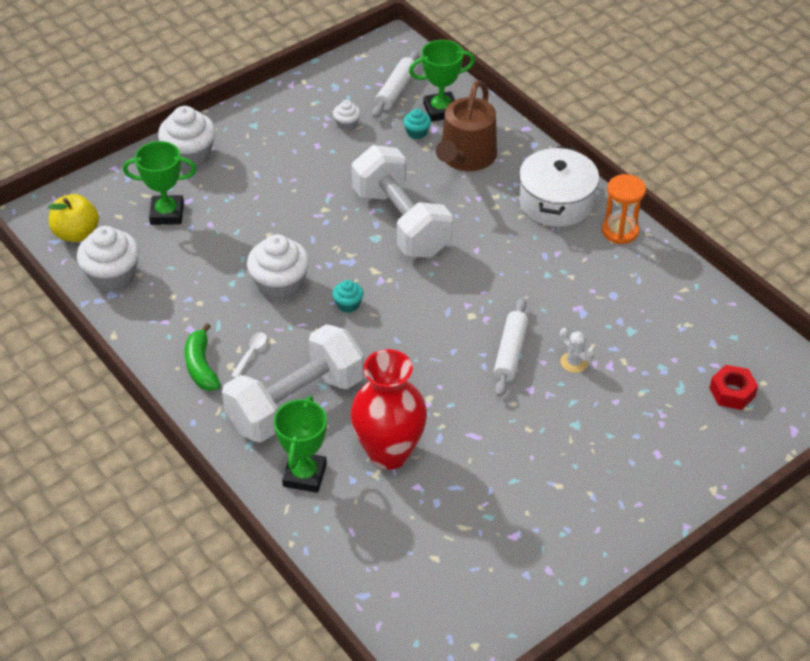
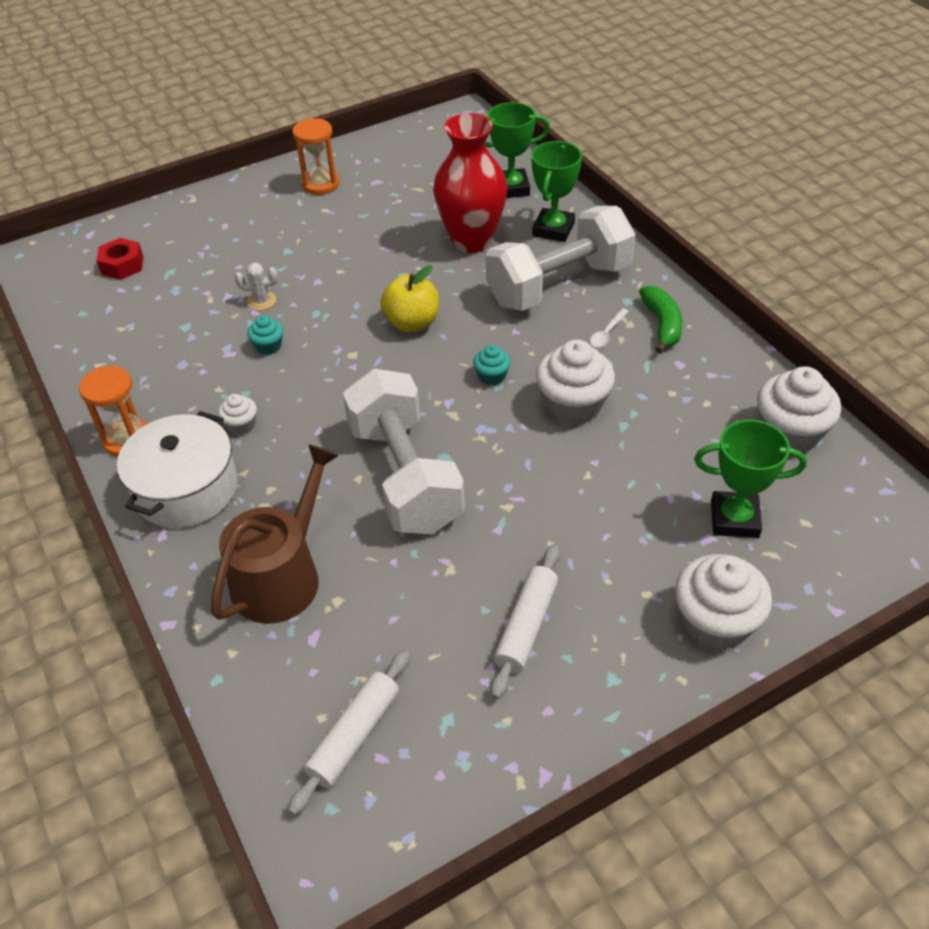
camera: 170 degrees left, 0 degrees up
yellow apple [48,194,99,242] -> yellow apple moved to [381,265,439,332]
white cupcake [333,100,361,131] -> white cupcake moved to [218,394,257,435]
turquoise cupcake [403,109,431,139] -> turquoise cupcake moved to [247,315,283,355]
green trophy [409,40,475,122] -> green trophy moved to [485,102,550,198]
white rolling pin [493,298,528,397] -> white rolling pin moved to [491,545,560,699]
white cactus [560,328,594,373] -> white cactus turned 45 degrees counterclockwise [235,263,278,310]
none -> orange hourglass [292,118,339,195]

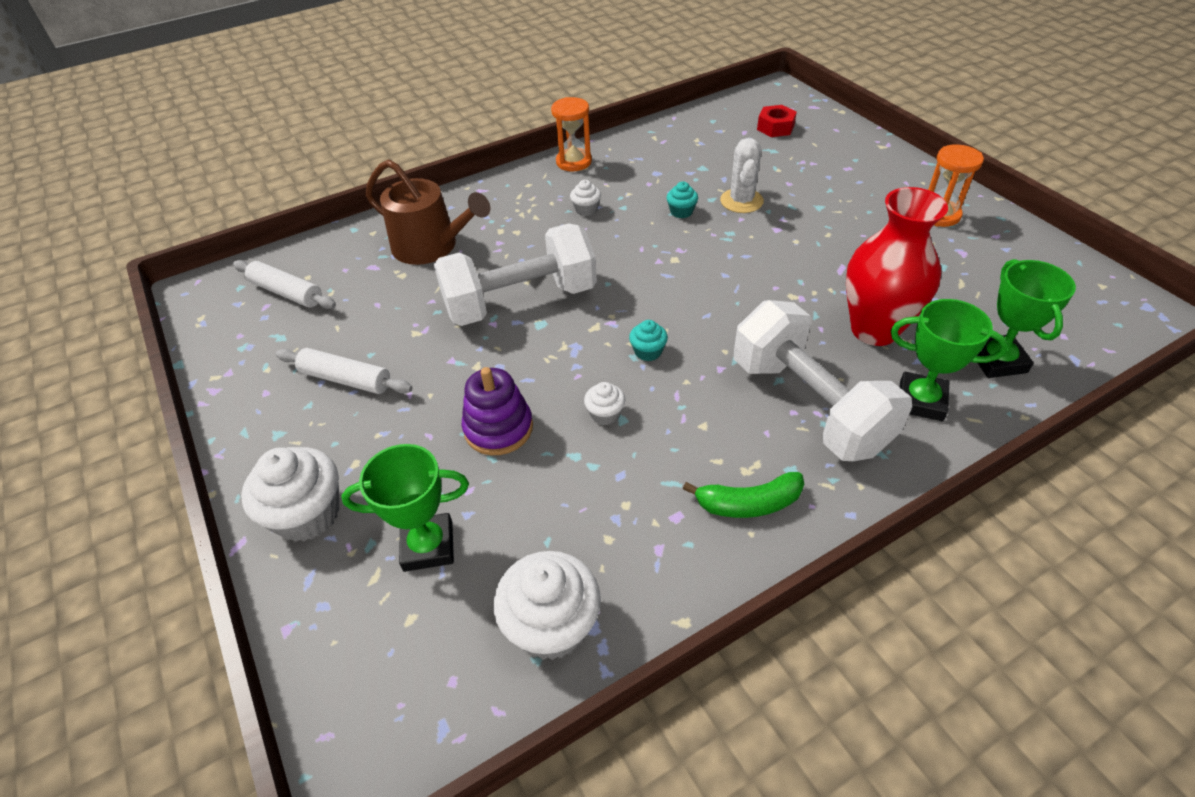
camera: 90 degrees right, 0 degrees up
white pot [117,411,238,528] -> none
white cactus [235,263,278,310] -> white cactus [720,138,764,213], size x1.61
yellow apple [381,265,439,332] -> none
white cupcake [536,340,615,425] -> white cupcake [584,382,625,425], size x0.50
white spoon [590,308,629,348] -> none
green trophy [694,420,807,538] -> green trophy turned 75 degrees clockwise [341,444,469,572]
none -> purple stacking toy [462,367,533,455]

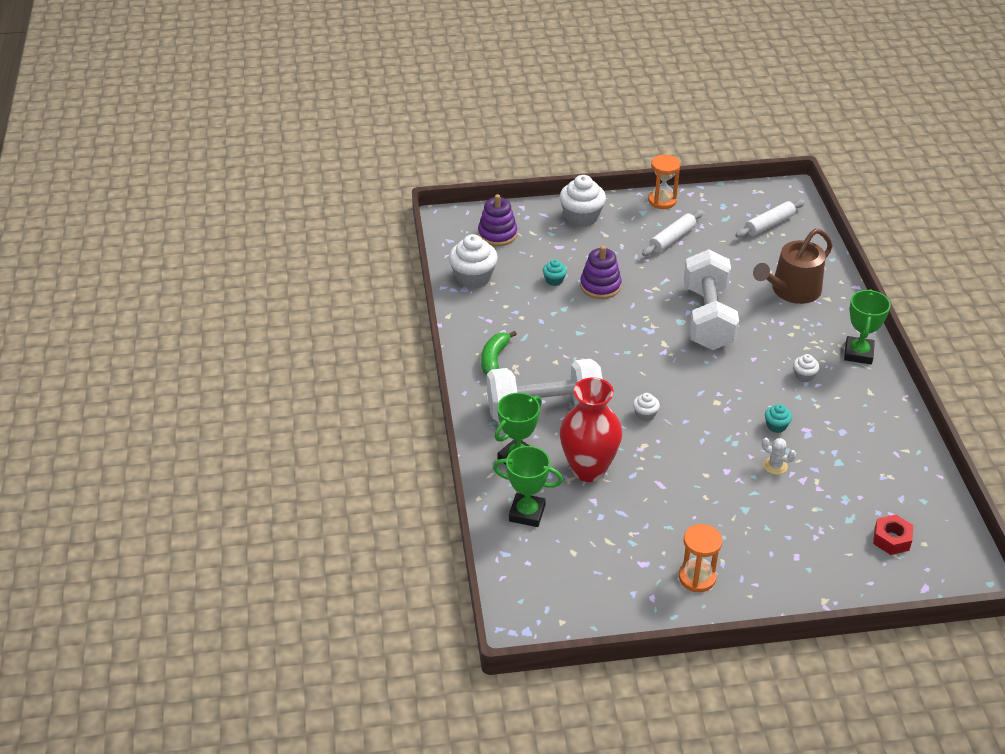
camera: 110 degrees right, 5 degrees down
green trophy [341,444,469,572] -> green trophy moved to [844,289,891,364]
orange hourglass [551,97,592,171] -> orange hourglass moved to [648,155,680,209]
white cupcake [584,382,625,425] -> white cupcake moved to [633,393,660,421]
turquoise cupcake [629,320,668,361] -> turquoise cupcake moved to [543,259,567,286]
white cactus [720,138,764,213] -> white cactus [762,438,796,475], size x0.62
none -> purple stacking toy [478,194,517,246]

